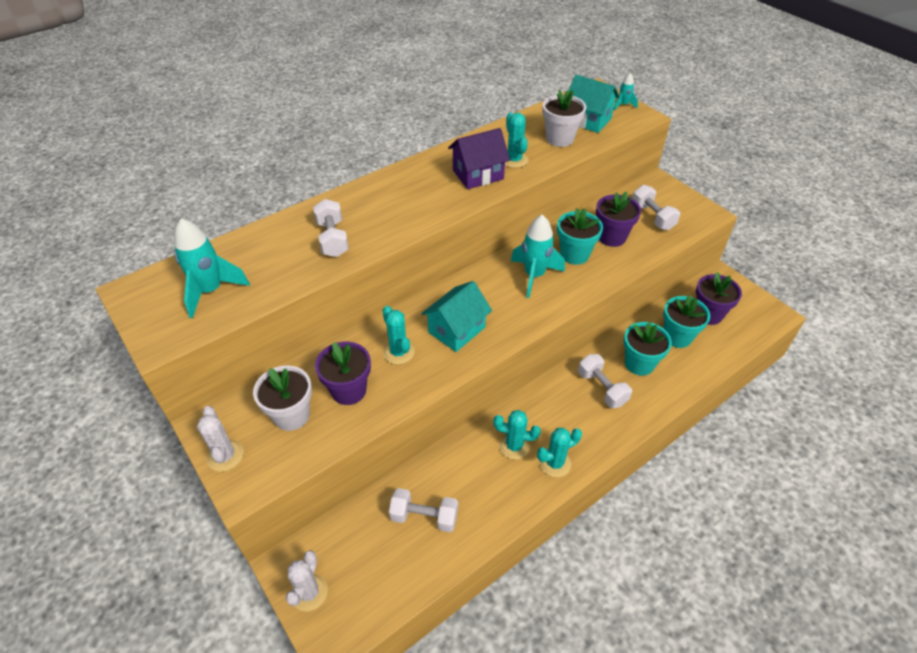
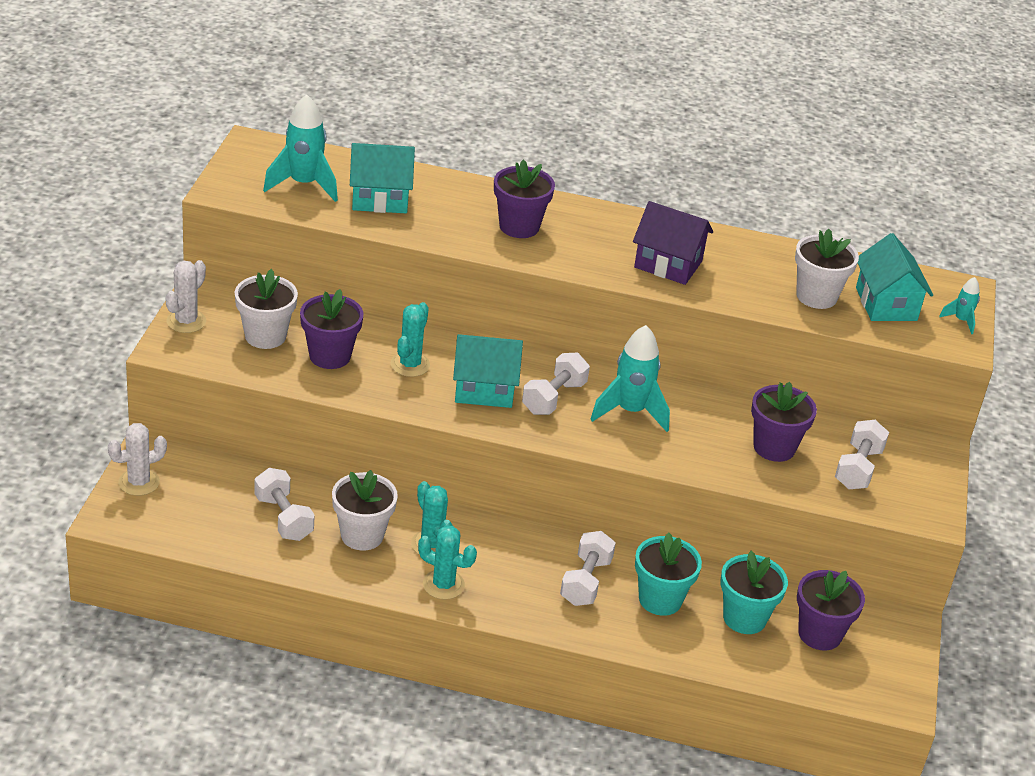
camera: 45 degrees right, 10 degrees down
white dumbbell [313,199,349,257] -> white dumbbell moved to [522,353,590,415]
turquoise cactus [505,113,528,168] -> none
turquoise flower pot [557,208,603,265] -> none
none -> white flower pot [332,470,398,550]
none -> turquoise house [350,143,415,213]
none -> purple flower pot [494,159,555,238]

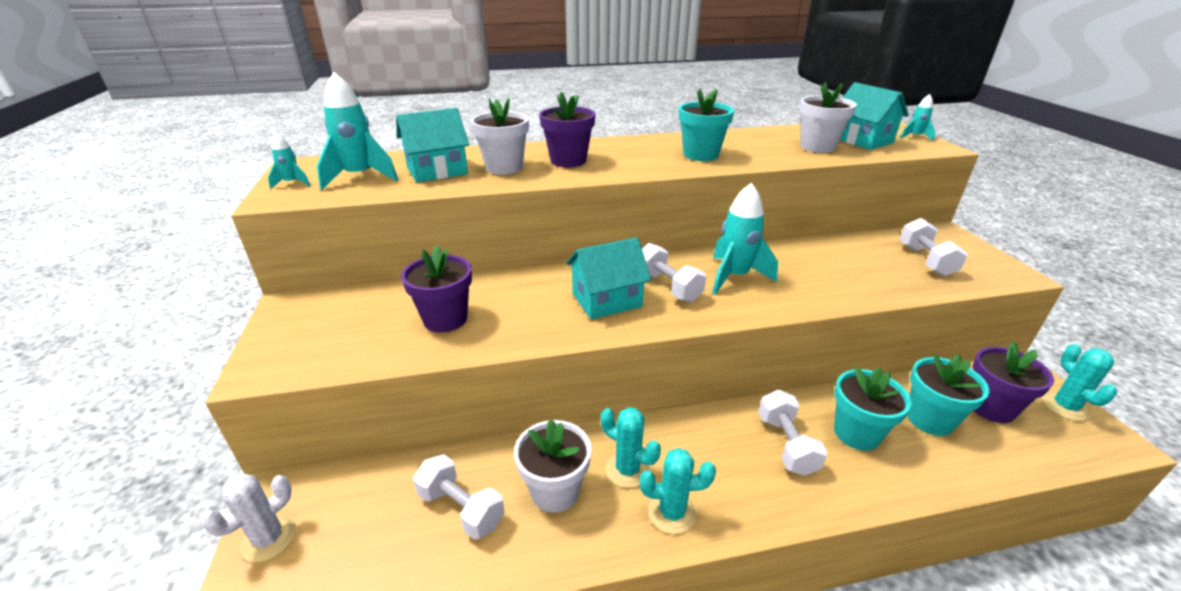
camera: 20 degrees left, 5 degrees down
white cactus [165,260,206,333] -> none
white flower pot [235,269,298,349] -> white flower pot moved to [471,98,529,175]
turquoise cactus [391,302,430,377] -> turquoise cactus moved to [1042,344,1117,421]
white dumbbell [522,353,590,415] -> white dumbbell turned 45 degrees counterclockwise [642,243,706,302]
purple house [633,201,713,285] -> turquoise flower pot [679,88,734,161]
purple flower pot [751,382,817,462] -> none
none -> turquoise rocket [268,133,311,189]

